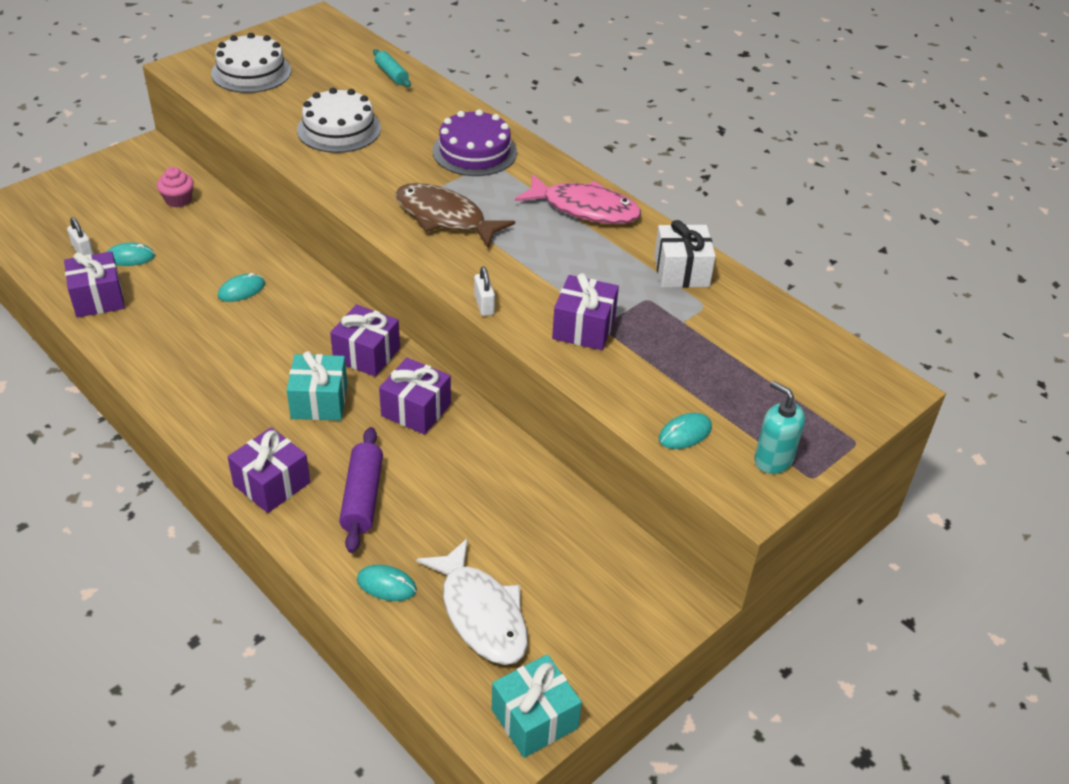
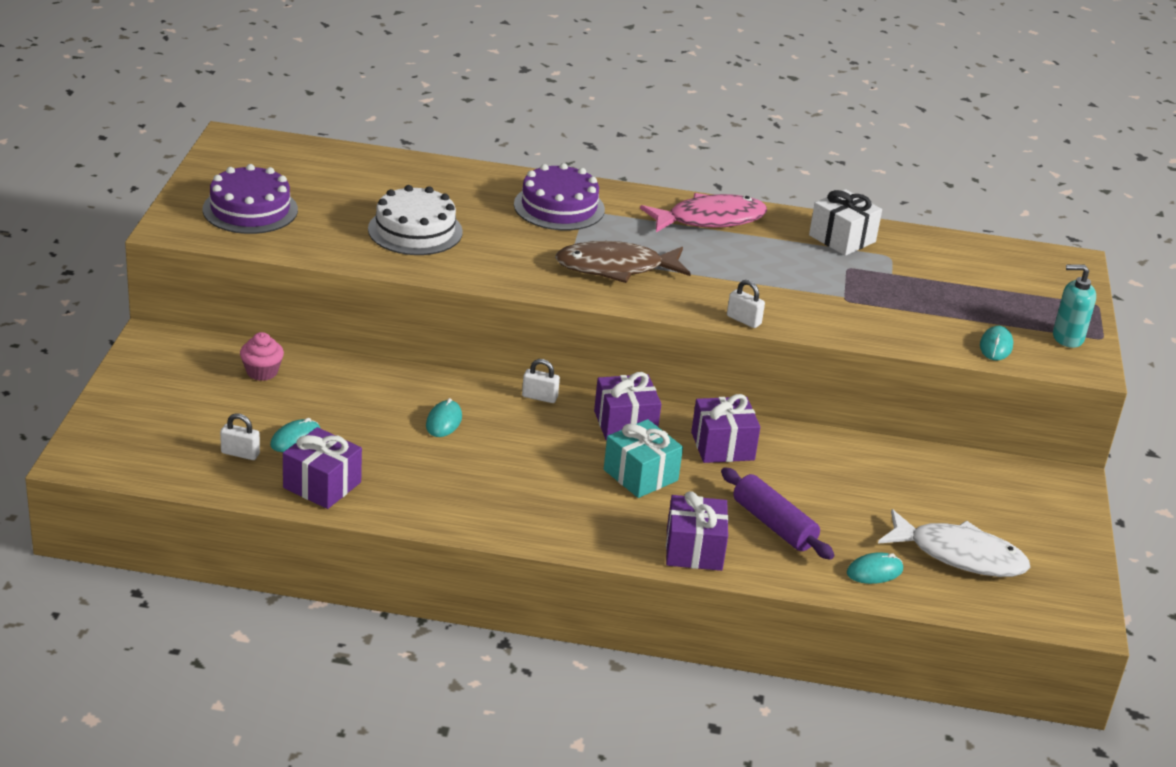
camera: 40 degrees left, 10 degrees down
white cake [211,33,291,93] -> purple cake [203,164,298,234]
turquoise rolling pin [373,49,411,87] -> none
turquoise gift [492,654,582,758] -> none
purple gift [552,273,619,350] -> none
none -> white padlock [522,359,560,403]

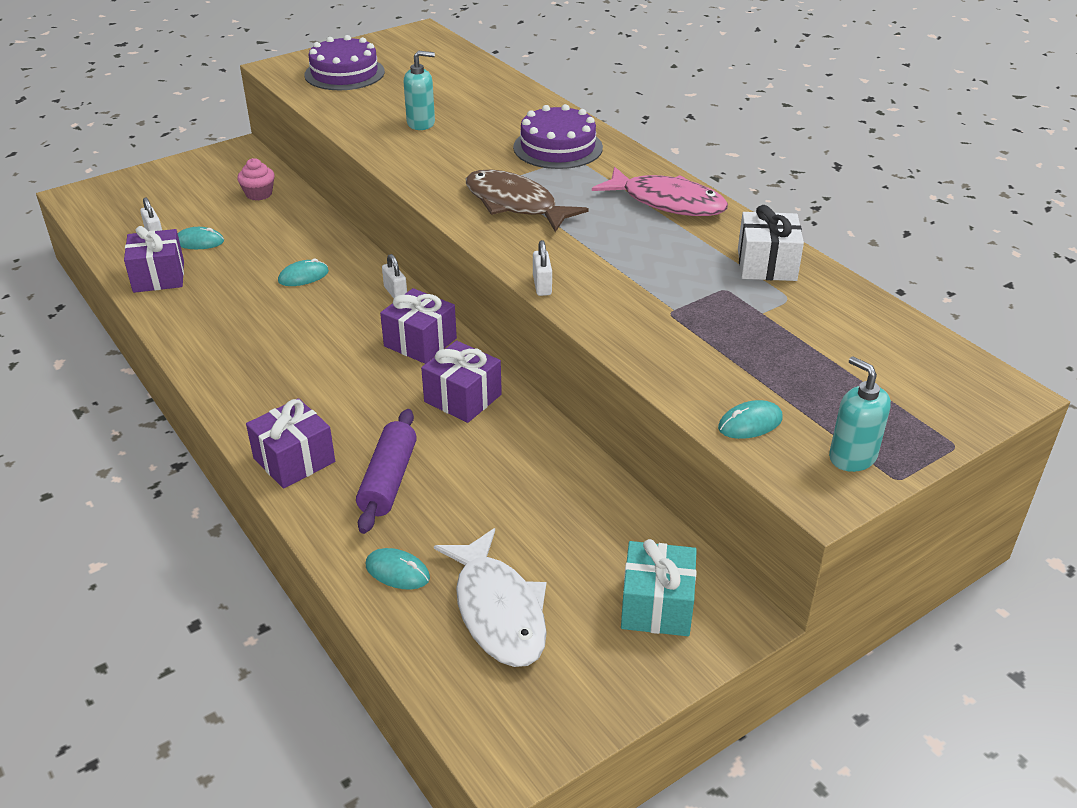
camera: 50 degrees right, 5 degrees up
white cake [368,185,463,255] -> turquoise soap dispenser [404,50,435,130]
turquoise gift [604,419,683,498] -> turquoise gift moved to [621,539,697,636]

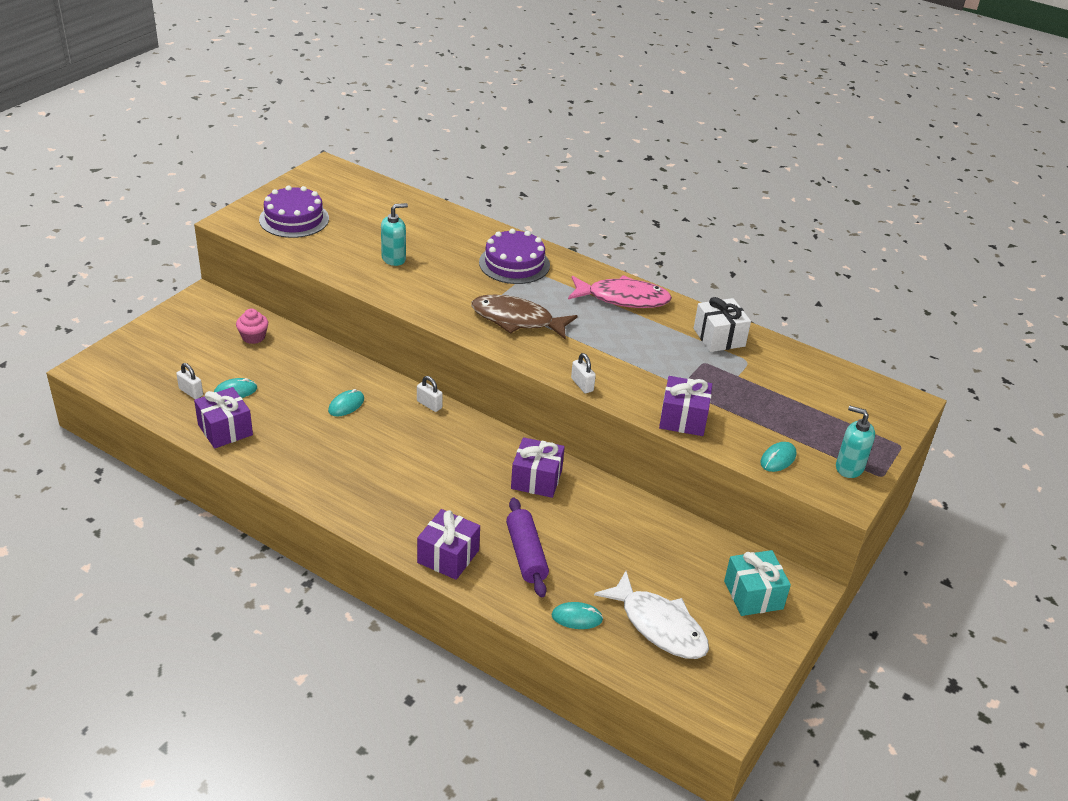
camera: 25 degrees left, 0 degrees up
purple gift [380,288,457,364] -> purple gift moved to [659,376,712,436]

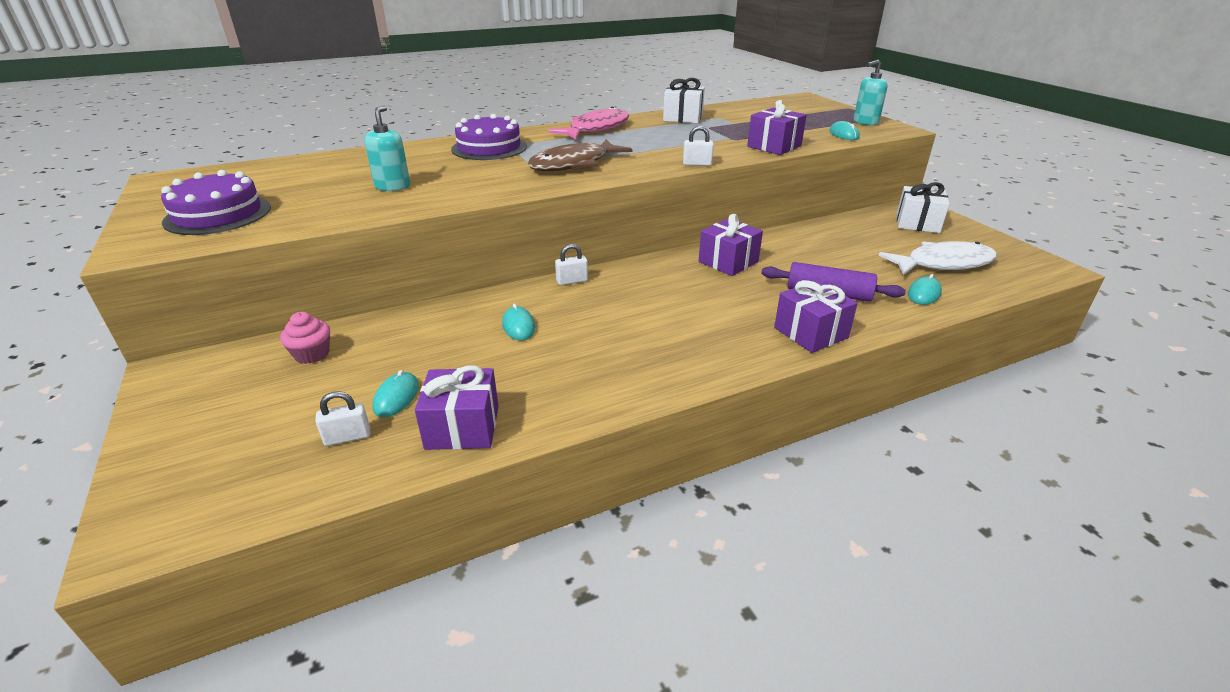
camera: 55 degrees left, 5 degrees down
turquoise gift [724,550,791,616] -> white gift [896,182,950,233]

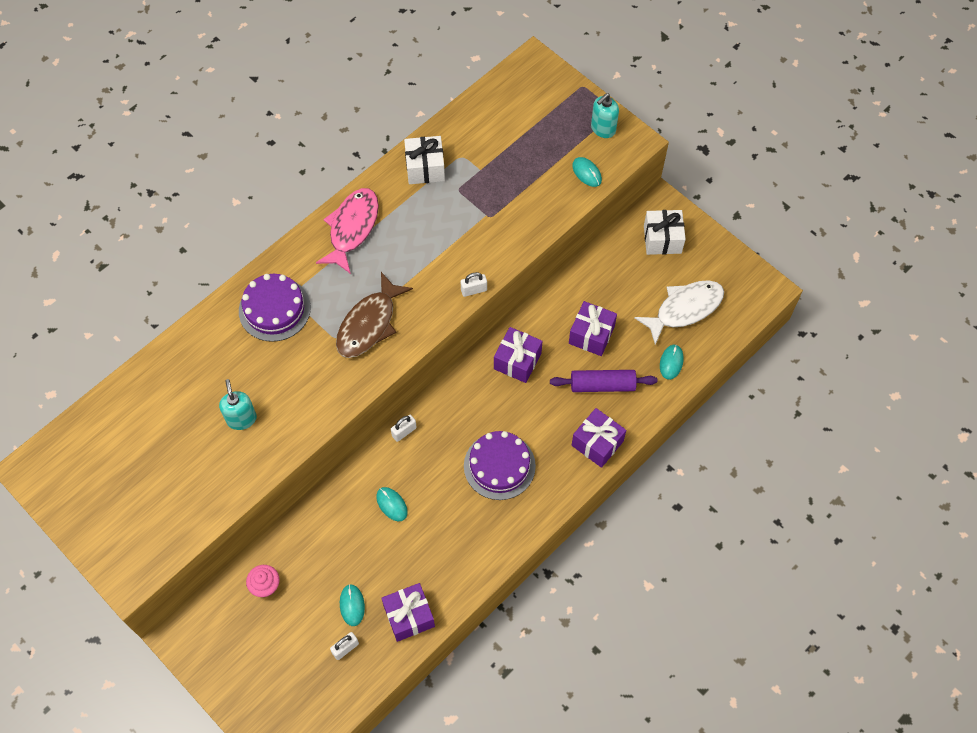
camera: 20 degrees left, 30 degrees up
purple cake [161,170,271,235] -> purple cake moved to [464,431,536,500]
purple gift [747,100,807,155] -> purple gift moved to [569,301,617,356]

